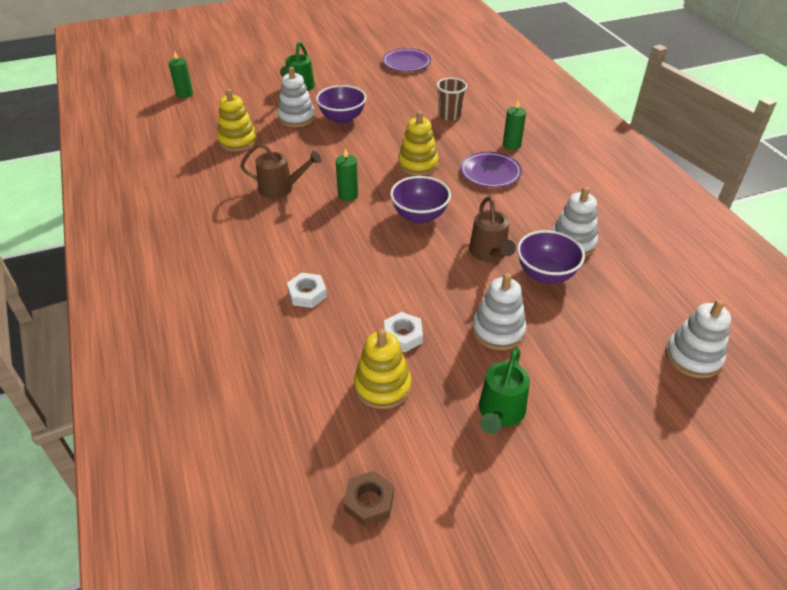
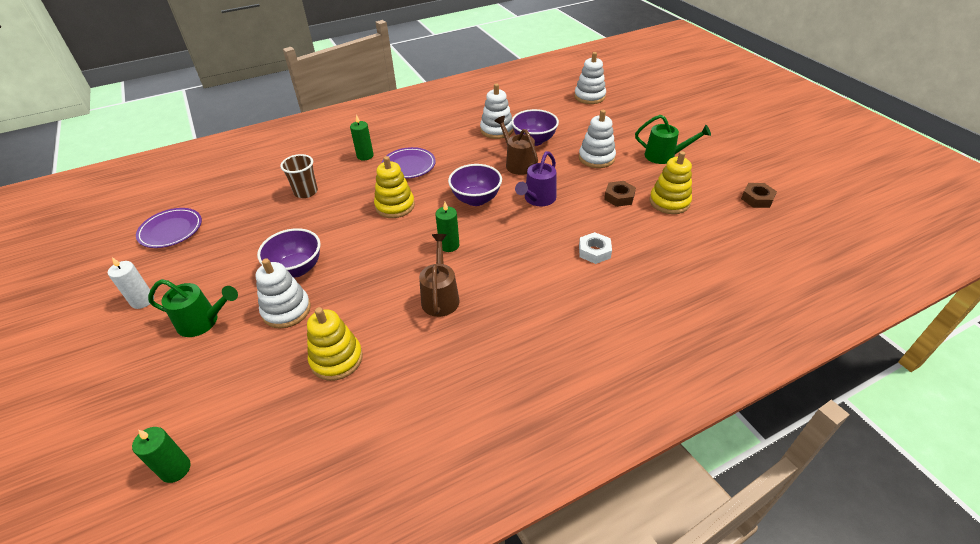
camera: 95 degrees left, 0 degrees up
white nut [384,312,423,352] -> brown nut [604,181,636,207]
brown watering can [469,196,516,262] -> brown watering can turned 105 degrees counterclockwise [495,116,538,175]
none -> white candle [108,257,154,309]
none -> purple watering can [515,151,556,206]

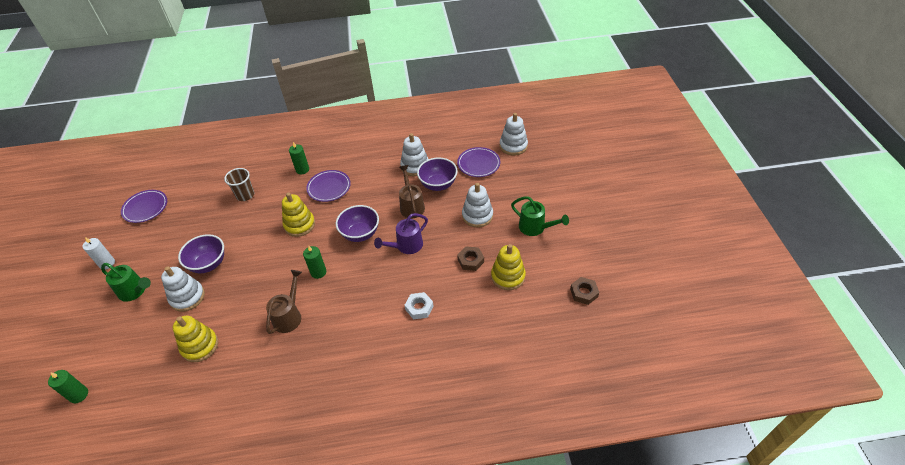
camera: 20 degrees right, 5 degrees up
none -> purple plate [457,147,500,177]

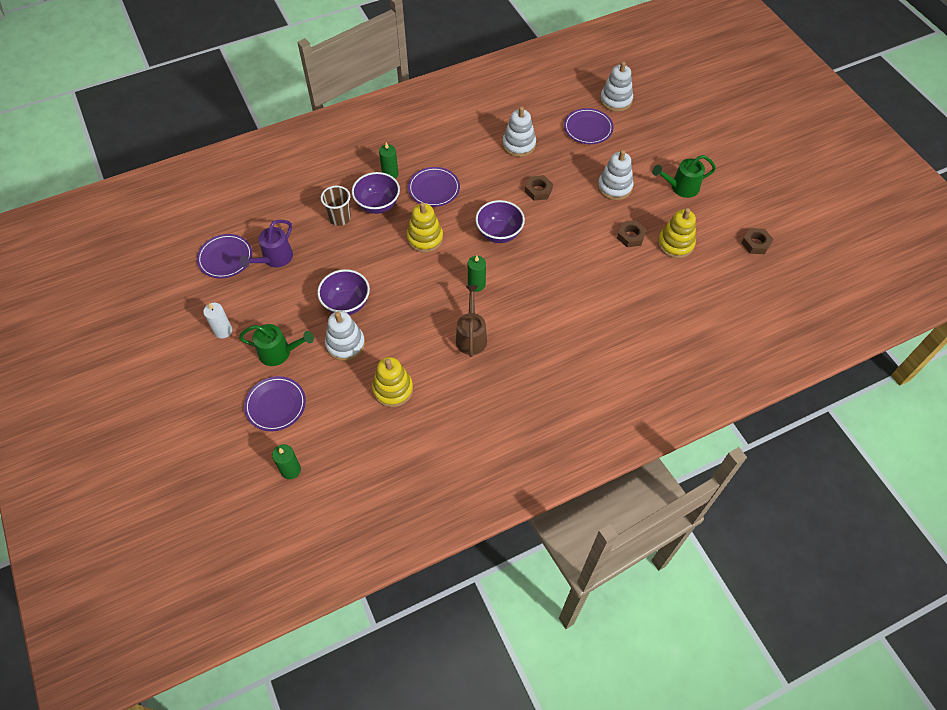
camera: 20 degrees left, 10 degrees up
purple watering can [374,213,428,254] -> purple watering can moved to [239,220,293,268]
brown watering can [399,165,425,219] -> brown nut [525,175,553,201]
white nut [404,292,433,319] -> none
purple bowl [417,158,458,191] -> purple bowl moved to [352,172,400,214]
green watering can [511,196,569,236] -> green watering can turned 150 degrees clockwise [652,155,716,198]
none -> purple plate [244,376,306,431]

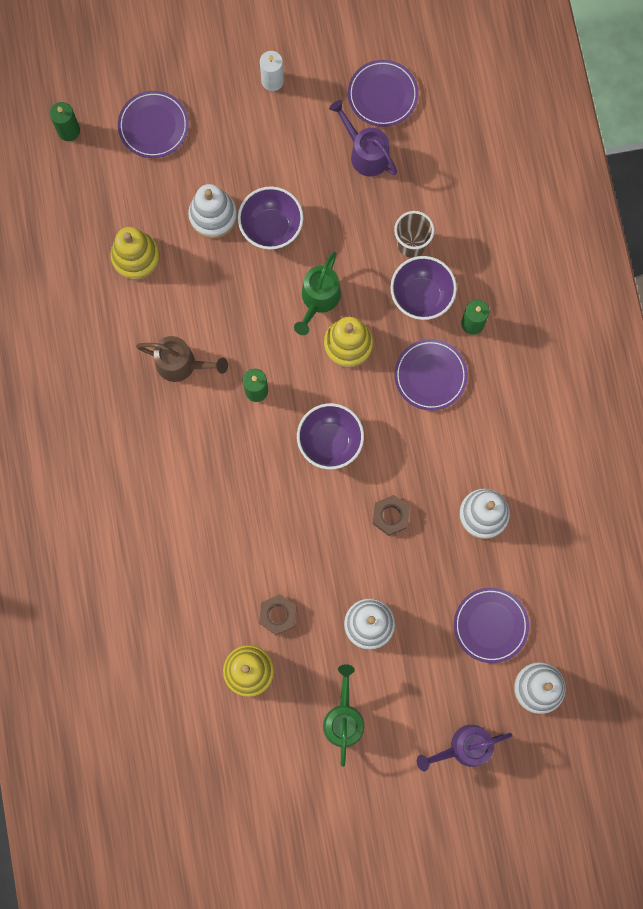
camera: 105 degrees right, 20 degrees up
green watering can [239,324,314,366] -> green watering can moved to [294,252,341,335]
brown nut [741,228,773,254] -> none
none -> purple watering can [417,725,512,771]

